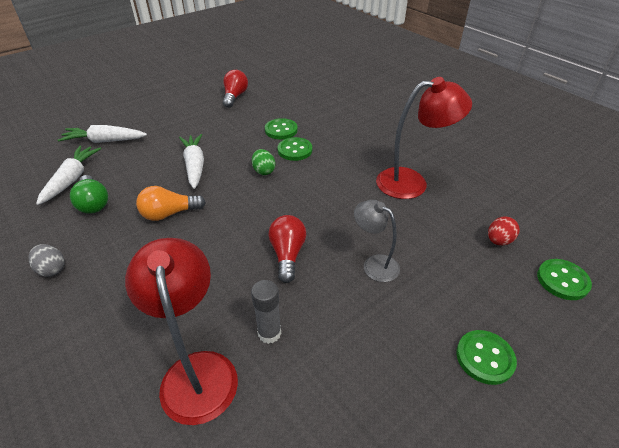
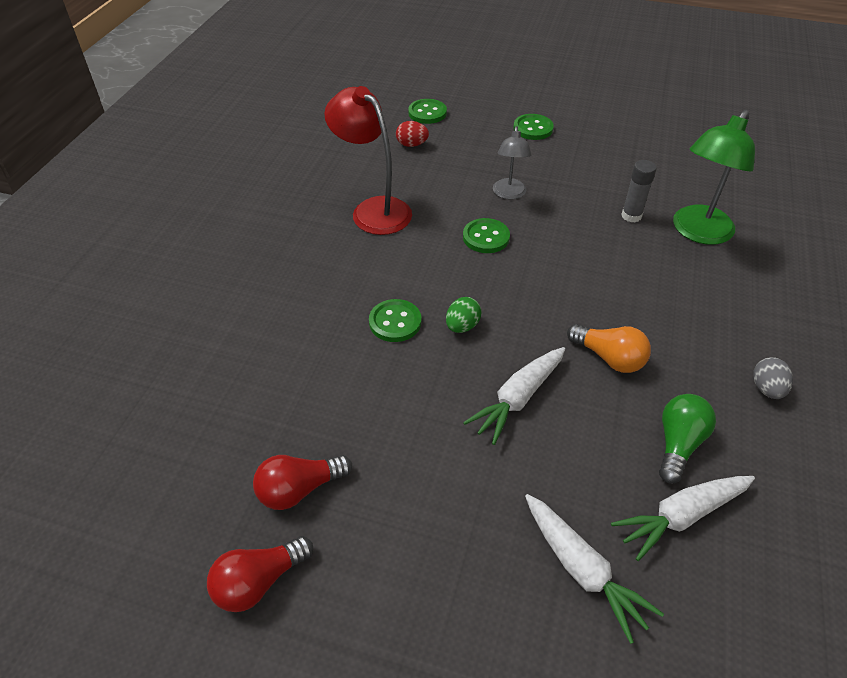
camera: 125 degrees left, 5 degrees up
red lamp [125,238,238,425] -> green lamp [673,110,755,245]
green button [265,118,298,139] -> green button moved to [463,218,510,253]
red light bulb [268,215,306,283] -> red light bulb moved to [207,536,313,612]

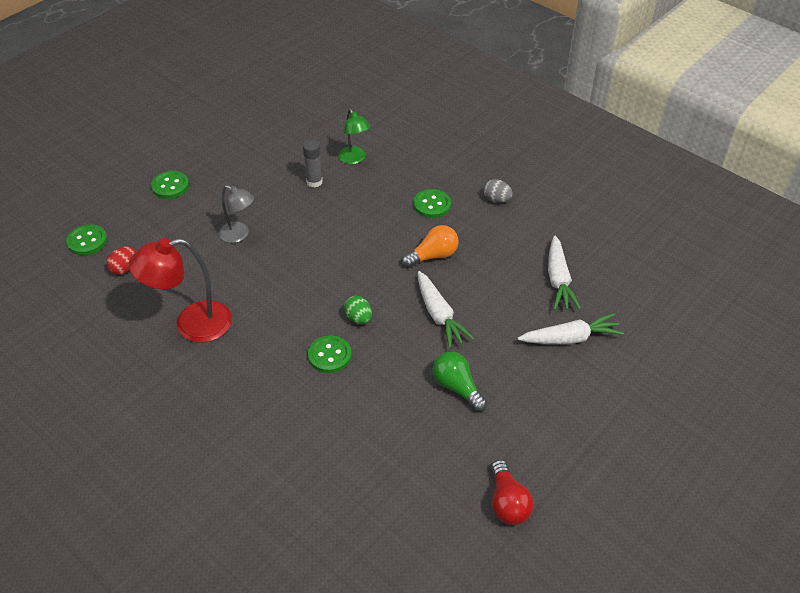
camera: 65 degrees left, 0 degrees up
red light bulb [253,455,352,510] -> none
green button [463,218,510,253] -> green button moved to [414,189,451,218]
green light bulb [659,394,716,484] -> green light bulb moved to [433,352,487,412]
green lamp [673,110,755,245] -> green lamp [338,109,370,164], size x0.59

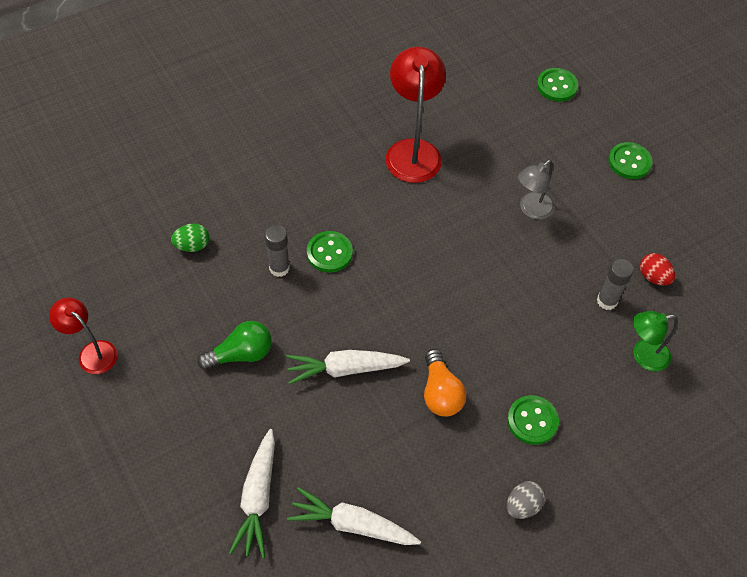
camera: 105 degrees right, 10 degrees up
red egg [107,246,136,275] -> red egg moved to [640,253,675,286]
green egg [344,296,372,324] -> green egg moved to [171,223,209,252]
red light bulb [491,460,534,525] -> red lamp [49,298,118,374]
none -> grey glue stick [265,225,290,277]

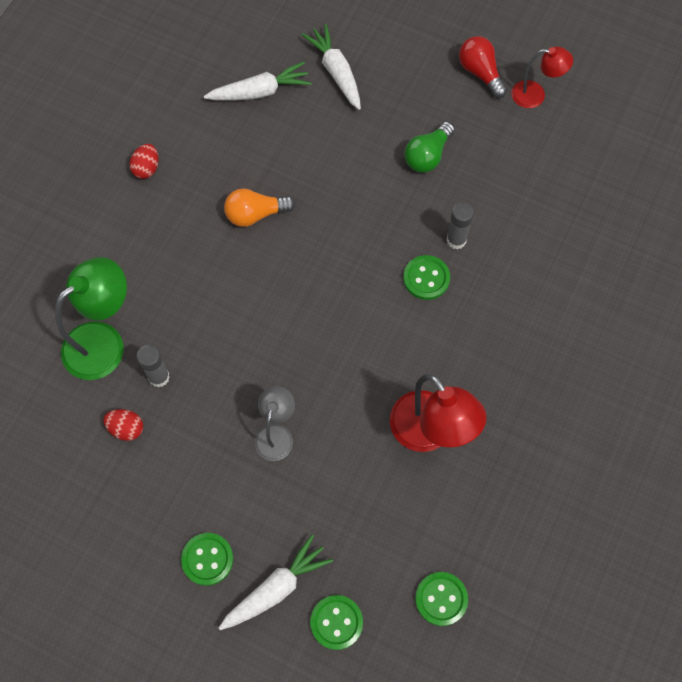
camera: 150 degrees right, 10 degrees up
green egg [171,223,209,252] -> none
white carrot [286,350,410,385] -> white carrot moved to [219,535,333,630]
orange light bulb [424,349,466,416] -> orange light bulb turned 60 degrees counterclockwise [224,189,295,227]
green button [507,395,559,445] -> green button moved to [415,572,468,626]
grey egg [507,481,545,519] -> red egg [129,144,158,179]
green lamp [633,311,678,371] -> green lamp [55,257,127,380], size x1.69
none -> red light bulb [459,36,507,98]

